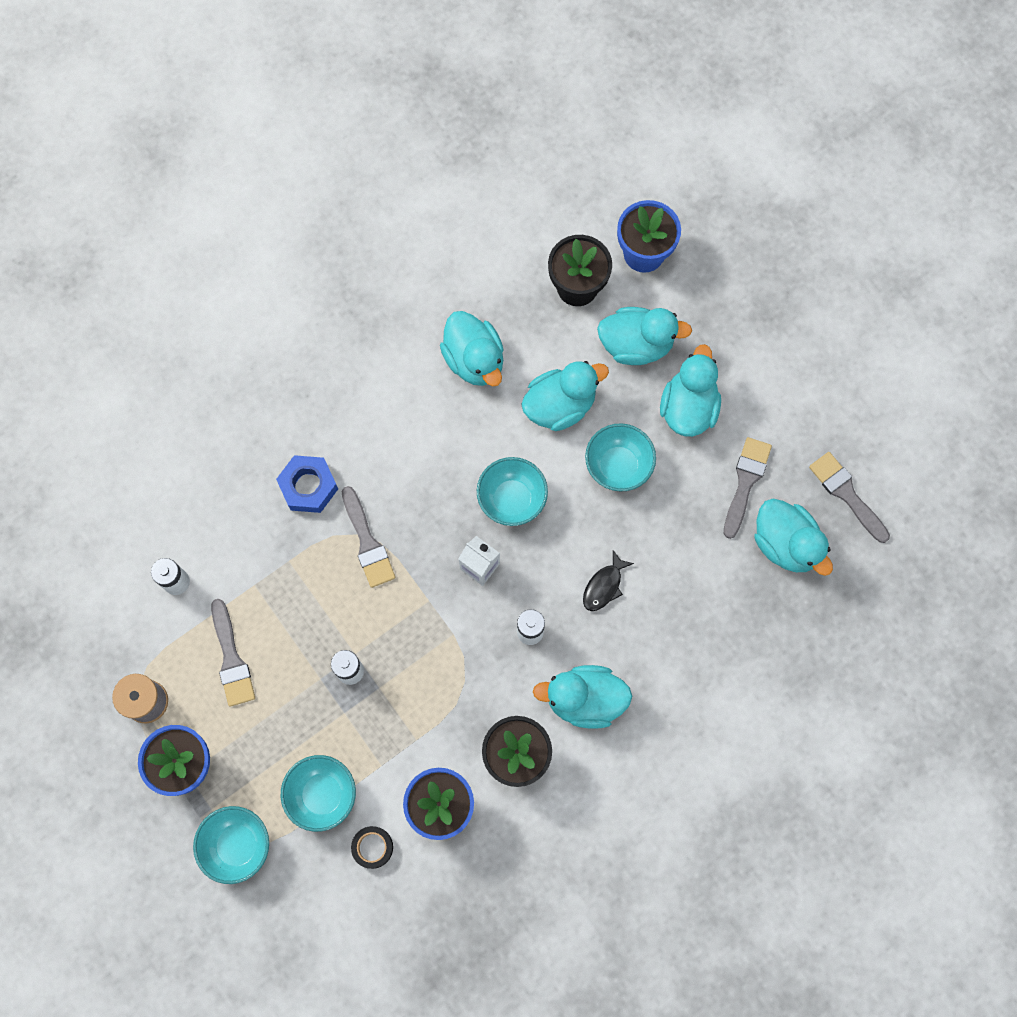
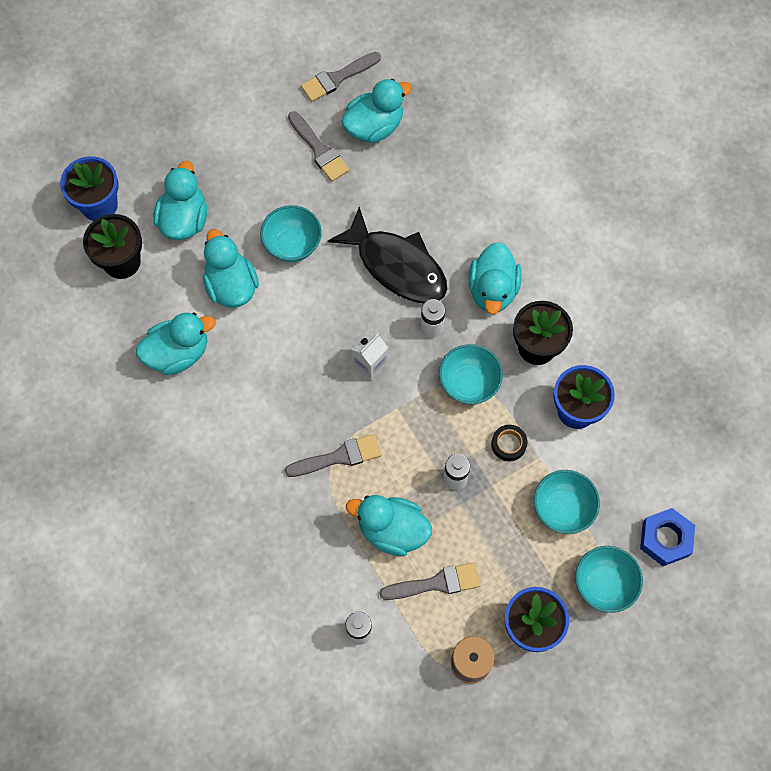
camera: 85 degrees left, 5 degrees down
blue nut [276,455,338,513] -> blue nut moved to [640,508,695,566]
black tape [351,826,393,869] -> black tape moved to [491,425,528,461]
turquoise bowl [477,457,548,526] -> turquoise bowl moved to [439,344,503,404]
black fish [583,550,634,611] -> black fish [327,207,447,303], size x2.29
turquoise duck [660,344,721,437] -> turquoise duck moved to [346,495,432,556]
grey brush [724,437,772,539] -> grey brush turned 150 degrees counterclockwise [288,111,349,182]

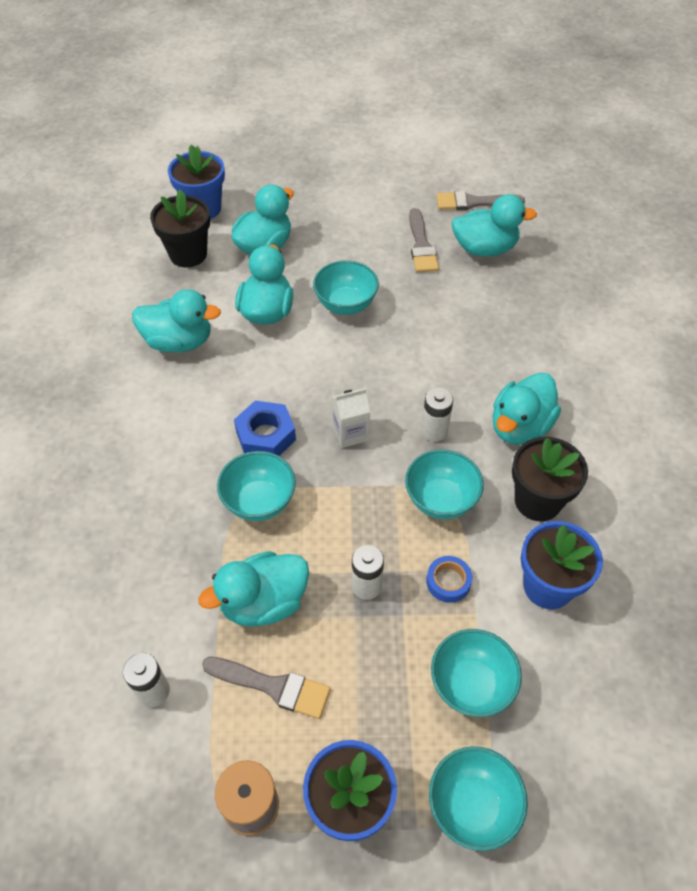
camera: 30 degrees right, 15 degrees down
grey brush [285,434,381,477] -> turquoise bowl [217,451,296,521]
black fish [327,207,447,303] -> none
turquoise duck [346,495,432,556] -> turquoise duck turned 75 degrees counterclockwise [199,551,309,627]
black tape [491,425,528,461] -> blue tape [426,556,472,603]
blue nut [640,508,695,566] -> blue nut moved to [234,401,296,456]

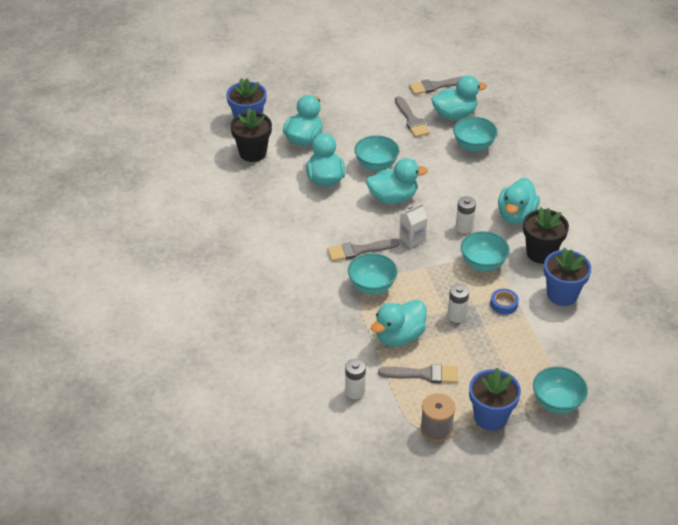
camera: 15 degrees left, 10 degrees down
turquoise duck [132,289,221,352] -> turquoise duck moved to [366,158,428,204]
blue nut [234,401,296,456] -> grey brush [327,239,399,261]
turquoise bowl [431,629,522,717] -> turquoise bowl moved to [453,117,498,152]

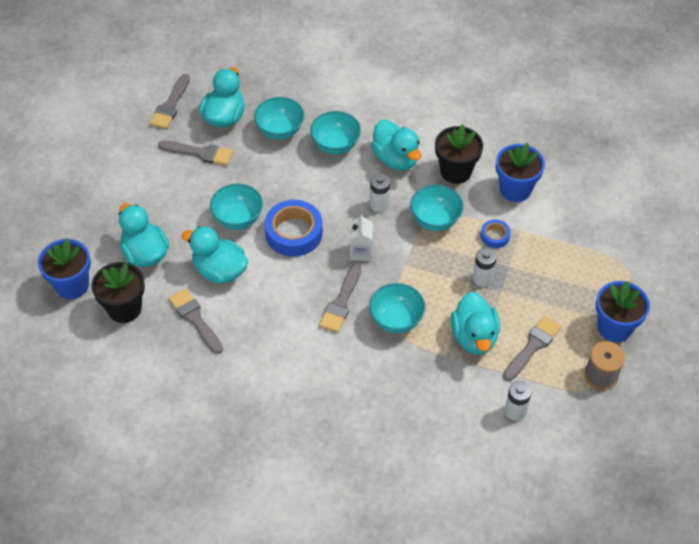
camera: 55 degrees left, 10 degrees up
turquoise duck [366,158,428,204] -> blue tape [264,200,323,257]
turquoise bowl [533,366,588,414] -> turquoise bowl moved to [310,111,361,154]
none -> grey brush [169,288,223,354]

